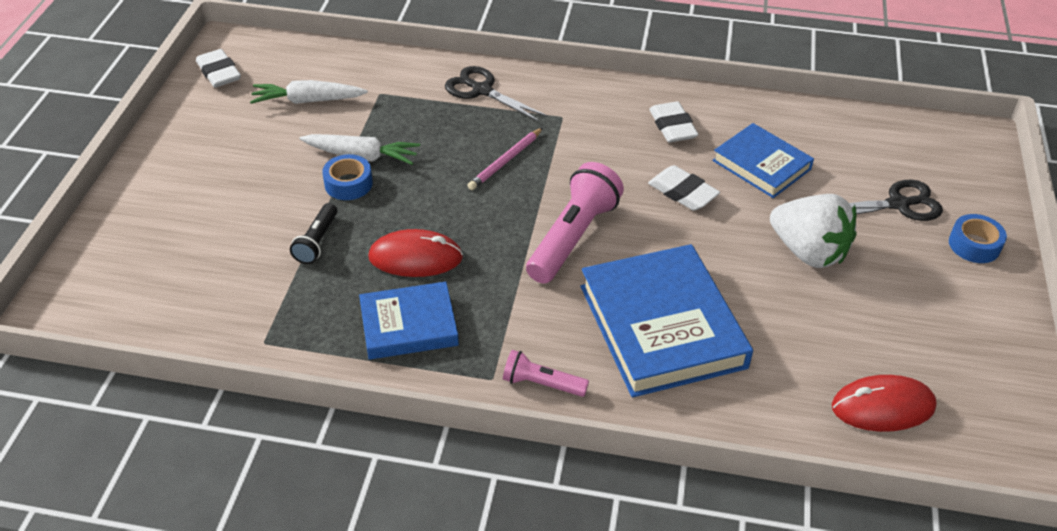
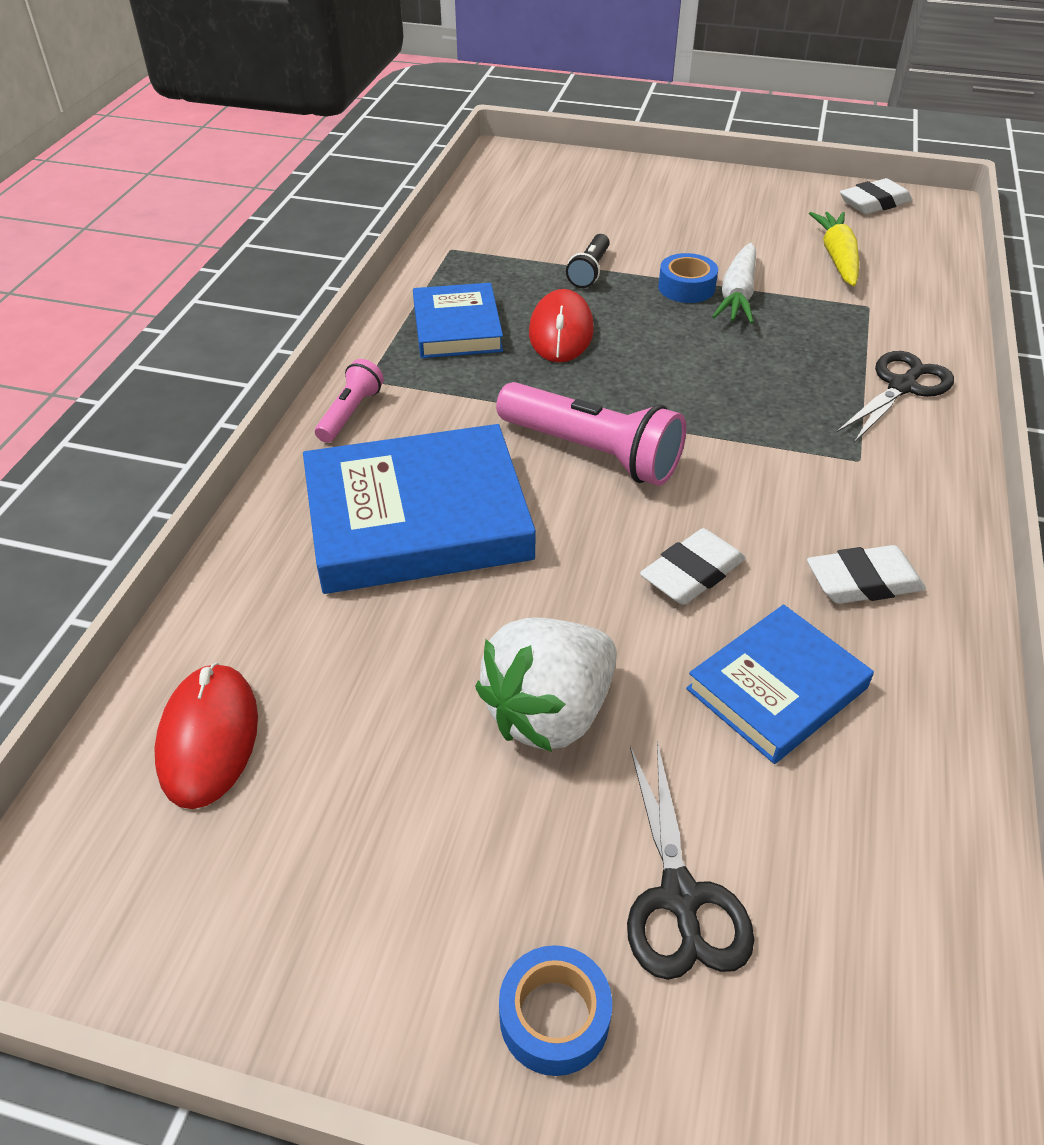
camera: 95 degrees right, 0 degrees up
white carrot [250,80,368,104] -> yellow carrot [809,212,859,286]
black flashlight [290,203,337,264] -> black flashlight turned 90 degrees counterclockwise [566,234,610,288]
pink pencil [467,128,543,190] -> none

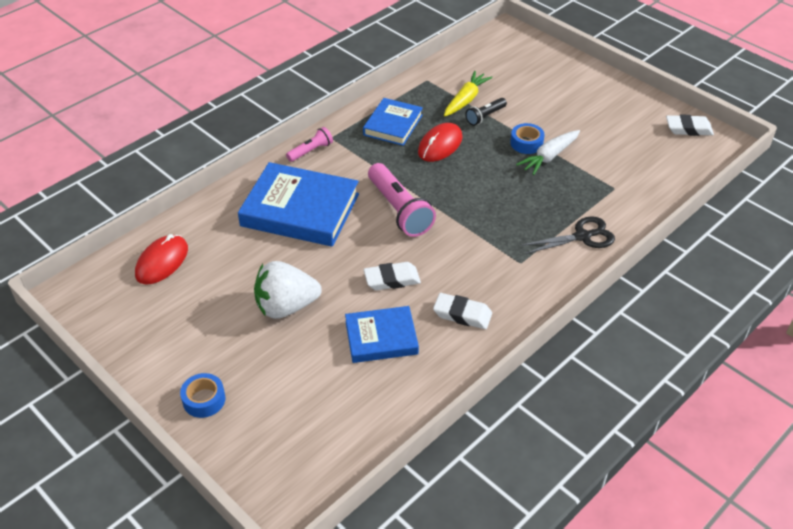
camera: 30 degrees right, 0 degrees up
black scissors [627,742,754,980] -> none
yellow carrot [809,212,859,286] -> yellow carrot moved to [444,71,493,116]

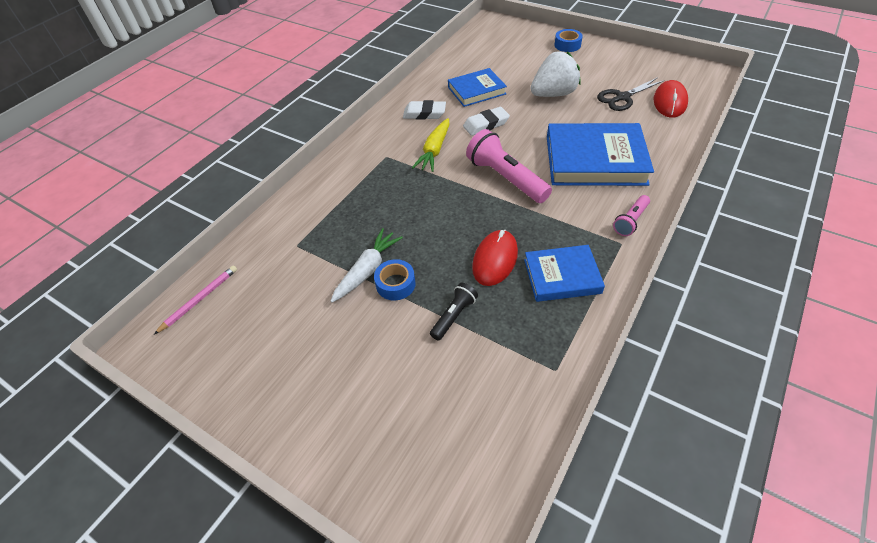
camera: 170 degrees right, 5 degrees up
blue book [363,98,423,146] -> blue book turned 75 degrees clockwise [524,245,605,302]
yellow carrot [444,71,493,116] -> yellow carrot moved to [412,118,450,172]
black scissors [521,216,615,254] -> black scissors moved to [597,77,665,111]
white eraser [666,114,714,136] -> none
none -> pink pencil [154,265,237,334]

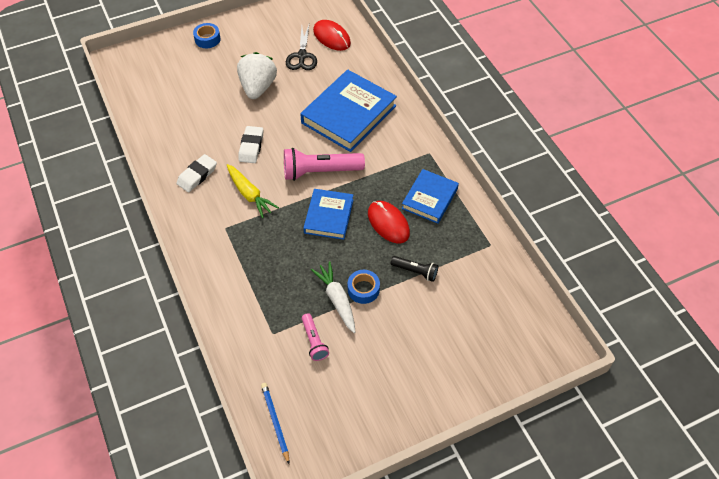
camera: 60 degrees left, 5 degrees up
pink pencil [154,265,237,334] -> blue pencil [261,383,289,464]
black flashlight [430,283,478,341] -> black flashlight turned 135 degrees clockwise [391,256,438,282]
blue book [448,68,507,107] -> blue book moved to [303,189,353,240]
pink flashlight [613,195,650,236] -> pink flashlight moved to [302,313,329,361]

